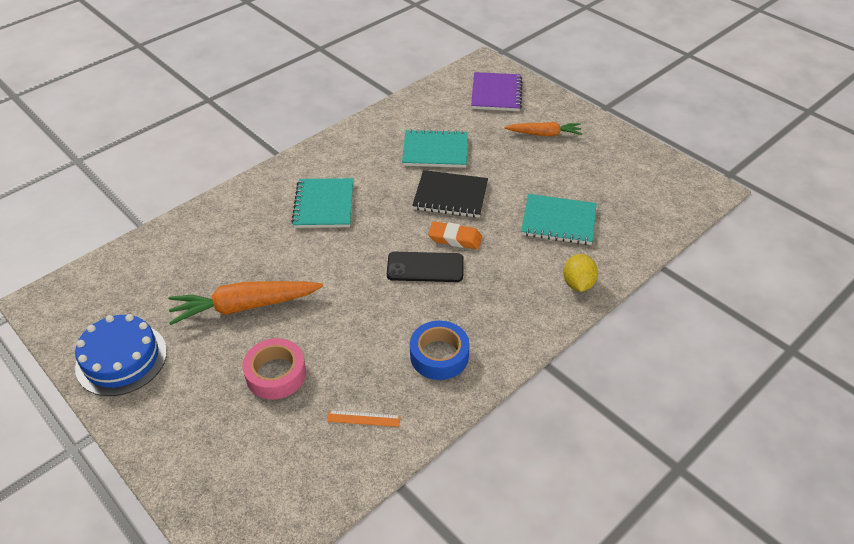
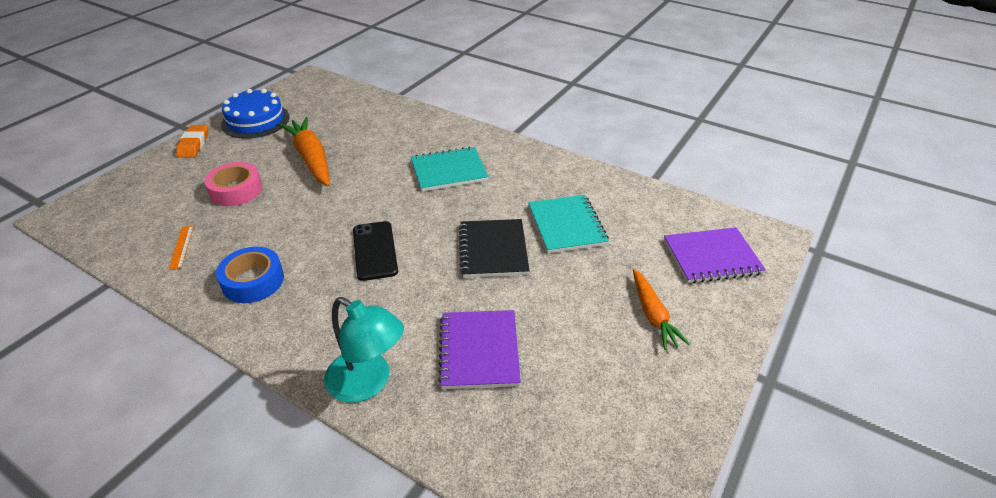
camera: 75 degrees right, 5 degrees down
orange eraser [428,221,482,249] -> orange eraser moved to [176,125,208,158]
turquoise notebook [521,194,597,245] -> purple notebook [438,310,521,389]
yellow lemon [563,254,598,292] -> turquoise lamp [324,297,404,403]

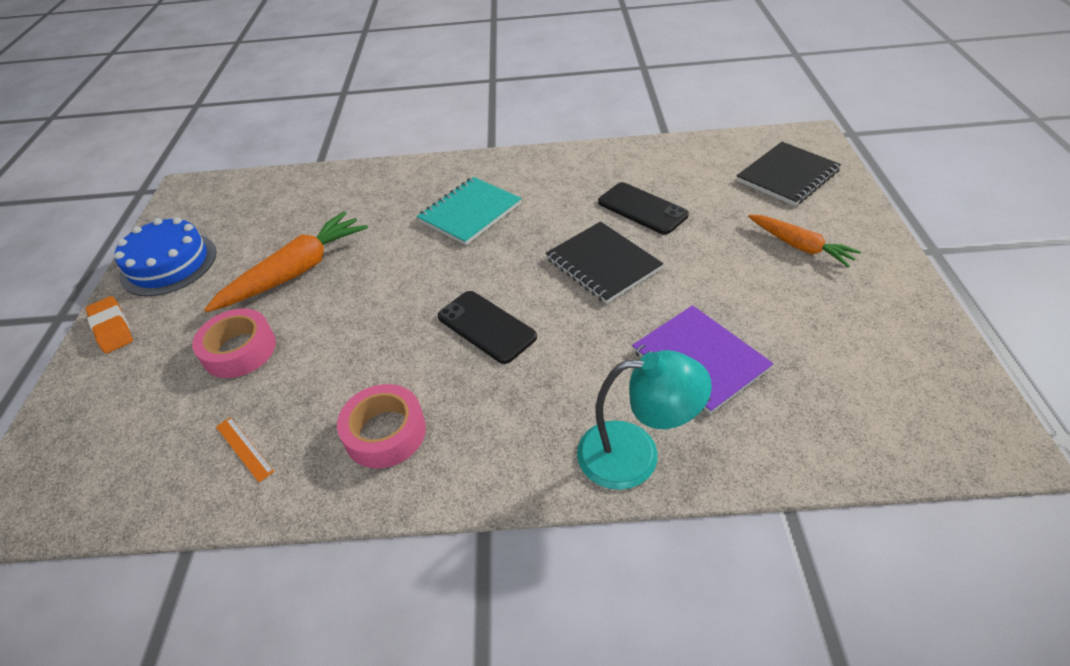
camera: 30 degrees left, 5 degrees up
blue tape [216,247,284,303] -> pink tape [337,384,426,468]
orange carrot [278,117,330,186] -> orange carrot turned 105 degrees clockwise [204,211,368,313]
turquoise notebook [528,195,609,253] -> black phone [598,182,689,235]
purple notebook [664,227,766,283] -> black notebook [736,142,841,206]

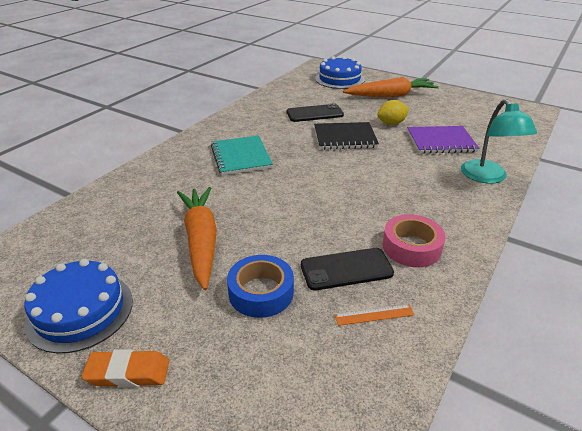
camera: 60 degrees left, 10 degrees down
pink tape [192,308,276,378] -> blue tape [227,255,294,318]
black phone [437,291,537,364] -> black phone moved to [301,248,394,290]
turquoise lamp [577,350,712,490] -> turquoise lamp turned 135 degrees clockwise [461,99,537,184]
black notebook [736,142,841,206] -> blue cake [315,56,365,89]
orange carrot [748,215,861,267] -> orange carrot [343,77,439,97], size x1.60
none -> yellow lemon [377,100,409,125]

